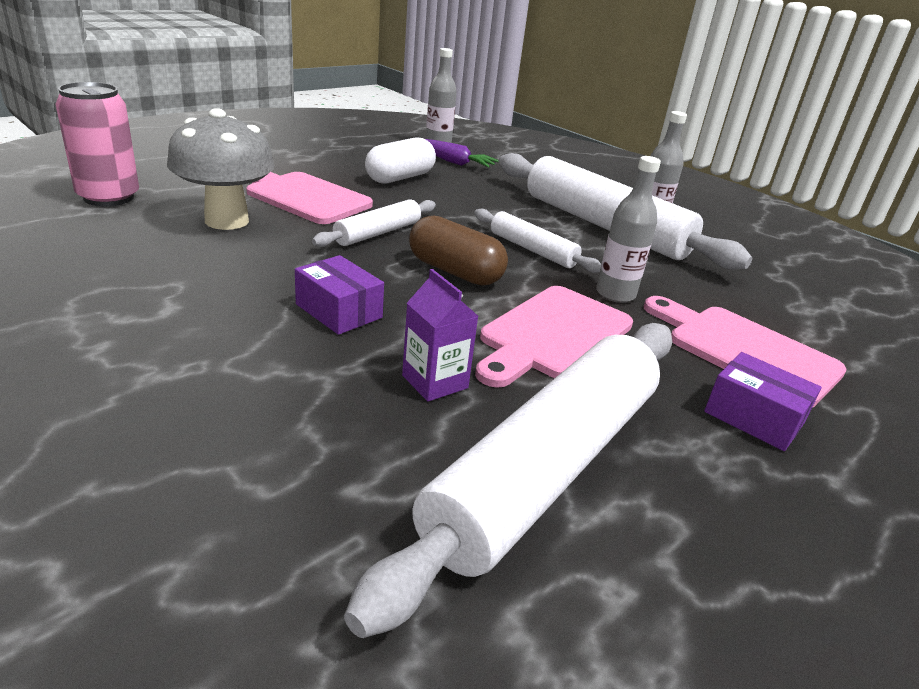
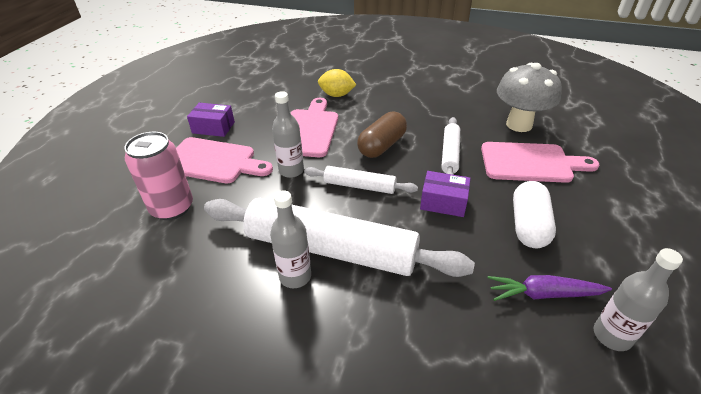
camera: 155 degrees right, 10 degrees up
pink can [55,82,139,206] -> pink can moved to [124,132,193,220]
purple box [295,255,384,335] -> purple box moved to [420,171,471,217]
white rolling pin [344,323,672,638] -> none
purple carton [402,269,478,402] -> yellow lemon [318,69,356,97]
brown capsule [409,215,508,286] -> brown capsule turned 60 degrees counterclockwise [357,112,407,158]

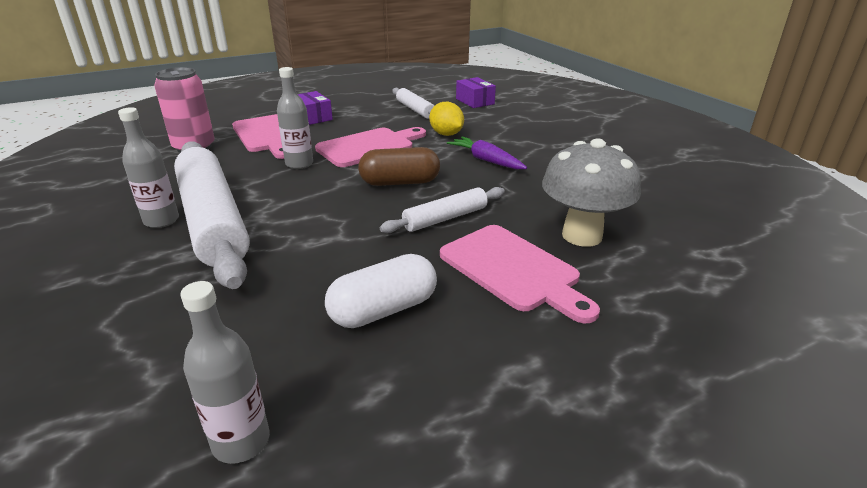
camera: 45 degrees right, 10 degrees down
white rolling pin [304,166,418,194] -> white rolling pin moved to [393,88,434,119]
purple box [420,171,471,217] -> purple box moved to [456,77,496,108]
purple carrot [488,275,612,301] -> purple carrot moved to [447,137,527,169]

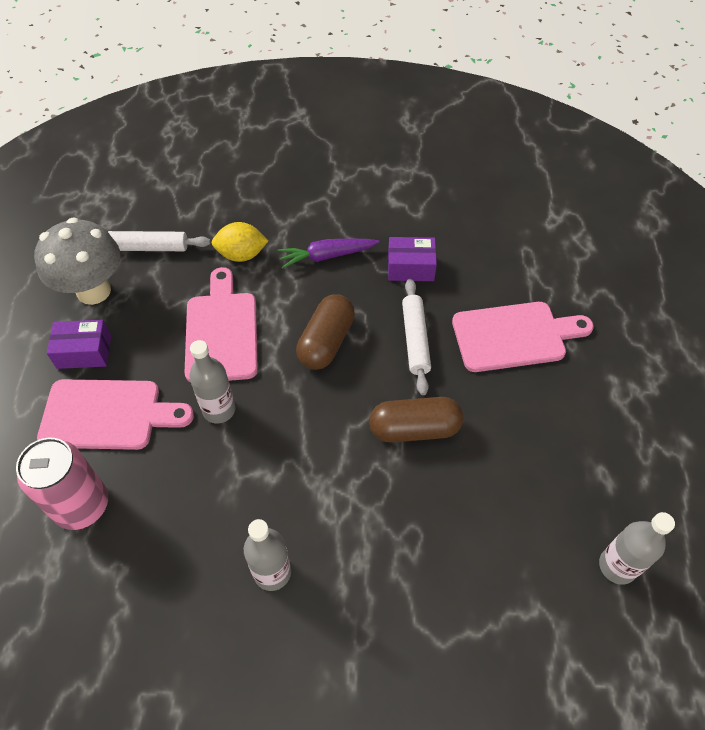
camera: 60 degrees left, 25 degrees up
white rolling pin [174,141,250,289] -> none
white capsule [325,254,437,328] -> none
purple box [456,77,496,108] -> purple box moved to [388,237,437,281]
grey mushroom [542,138,641,247] -> grey mushroom moved to [34,217,120,305]
none -> brown capsule [369,397,463,443]

